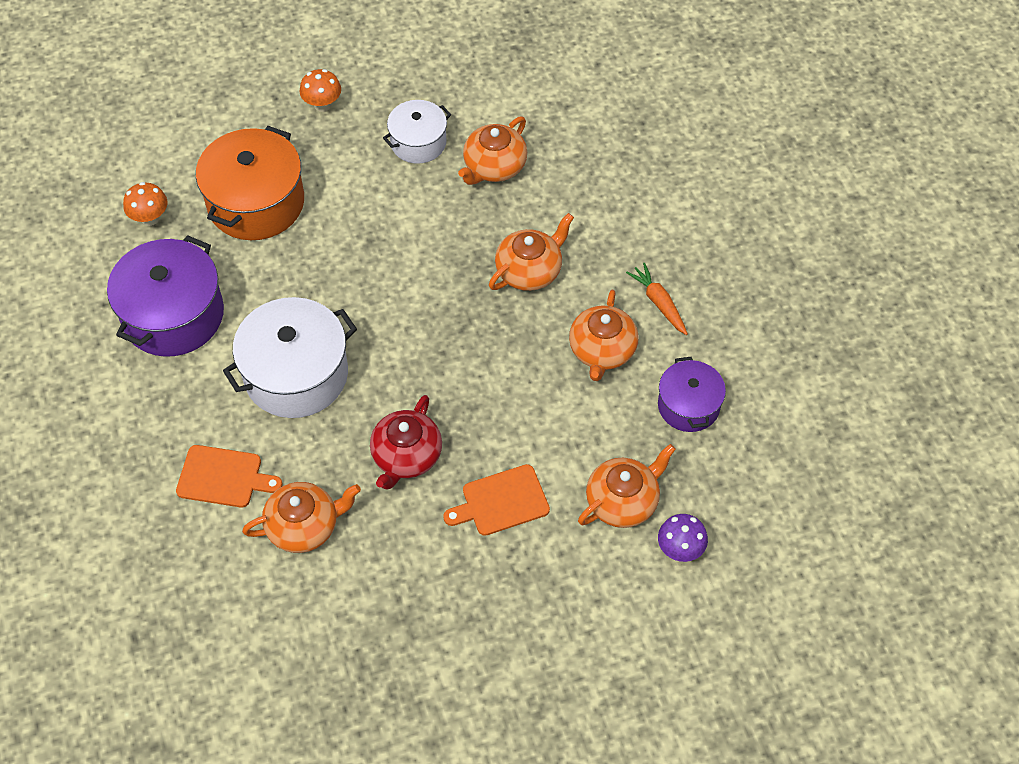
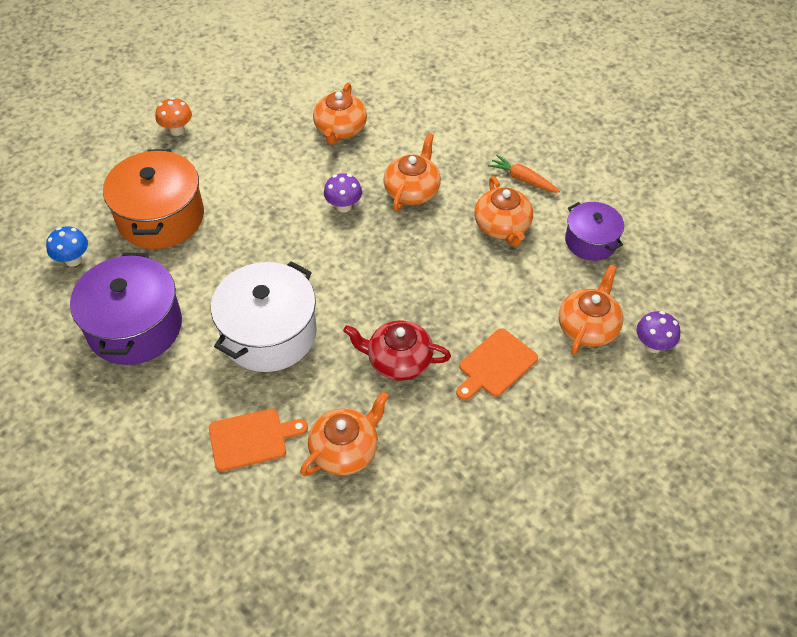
camera: 25 degrees left, 5 degrees down
orange mushroom [123,182,167,226] -> blue mushroom [46,226,88,267]
red teapot [370,395,442,490] -> red teapot turned 105 degrees clockwise [343,320,451,381]
white pot [383,100,451,164] -> none
none -> purple mushroom [324,173,362,213]

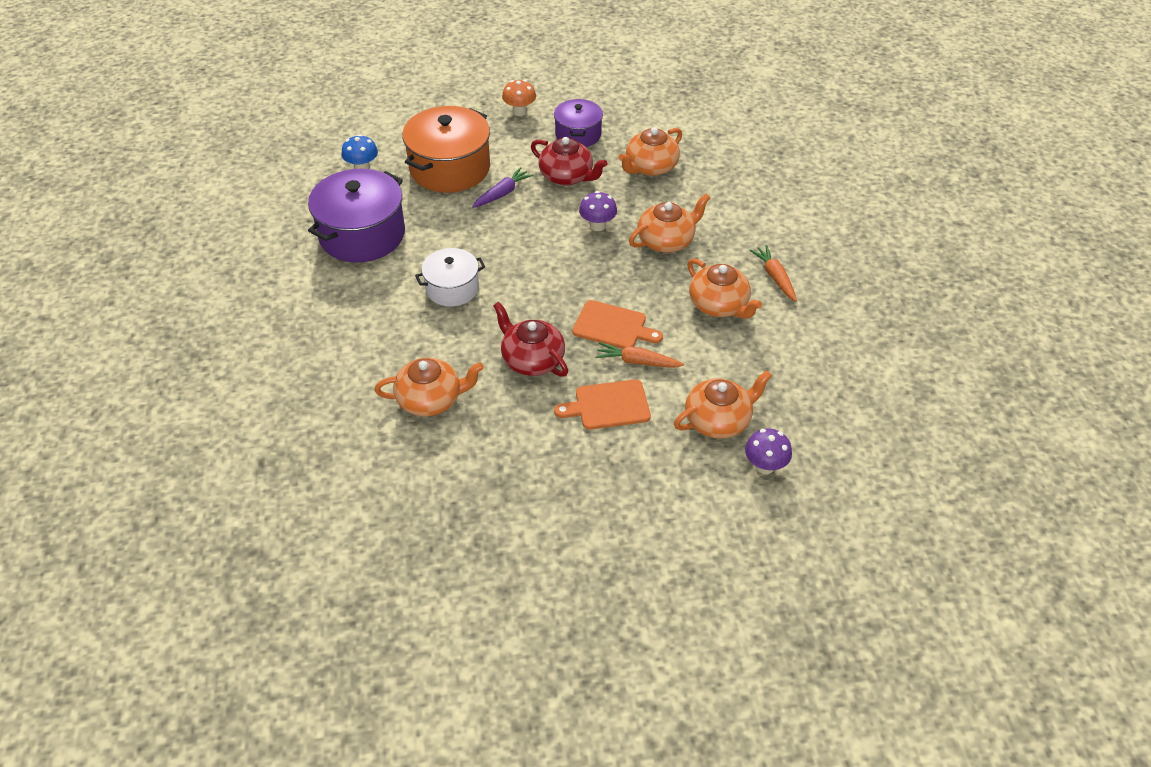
camera: 35 degrees right, 5 degrees down
orange cutting board [209,408,308,472] -> orange cutting board moved to [572,300,663,349]
white pot [211,261,317,372] -> white pot [415,248,485,307], size x0.59
orange teapot [474,176,533,247] -> orange teapot turned 60 degrees counterclockwise [687,258,762,319]
purple pot [565,202,624,261] -> purple pot moved to [554,99,603,147]
none -> purple carrot [472,167,534,208]
none -> red teapot [531,137,608,186]
none -> orange carrot [595,342,684,368]

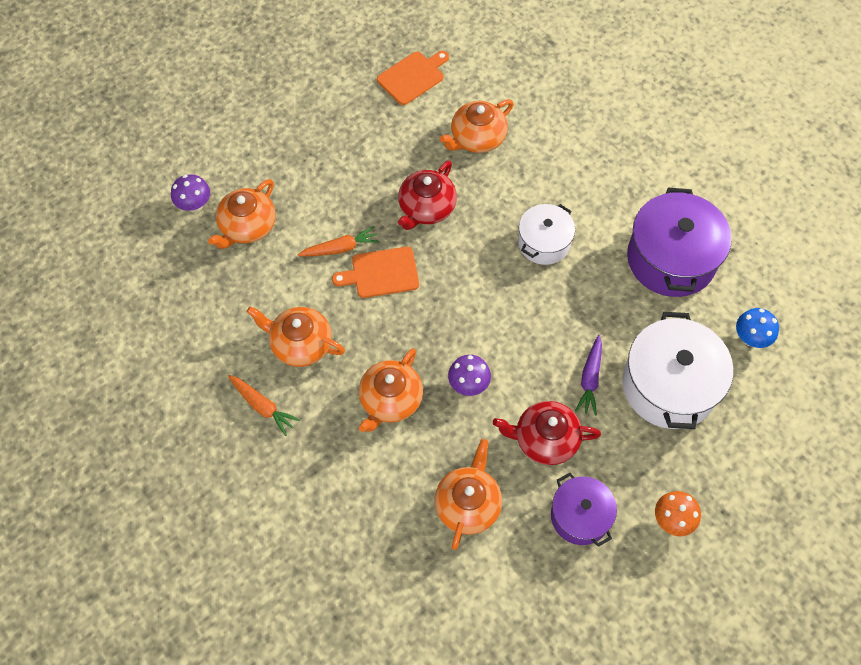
camera: 150 degrees right, 15 degrees up
orange pot [402,106,490,193] -> white pot [622,312,733,429]
red teapot [493,302,568,377] -> red teapot turned 105 degrees clockwise [398,161,457,230]
orange cutting board [554,379,651,430] -> orange cutting board moved to [377,51,449,105]

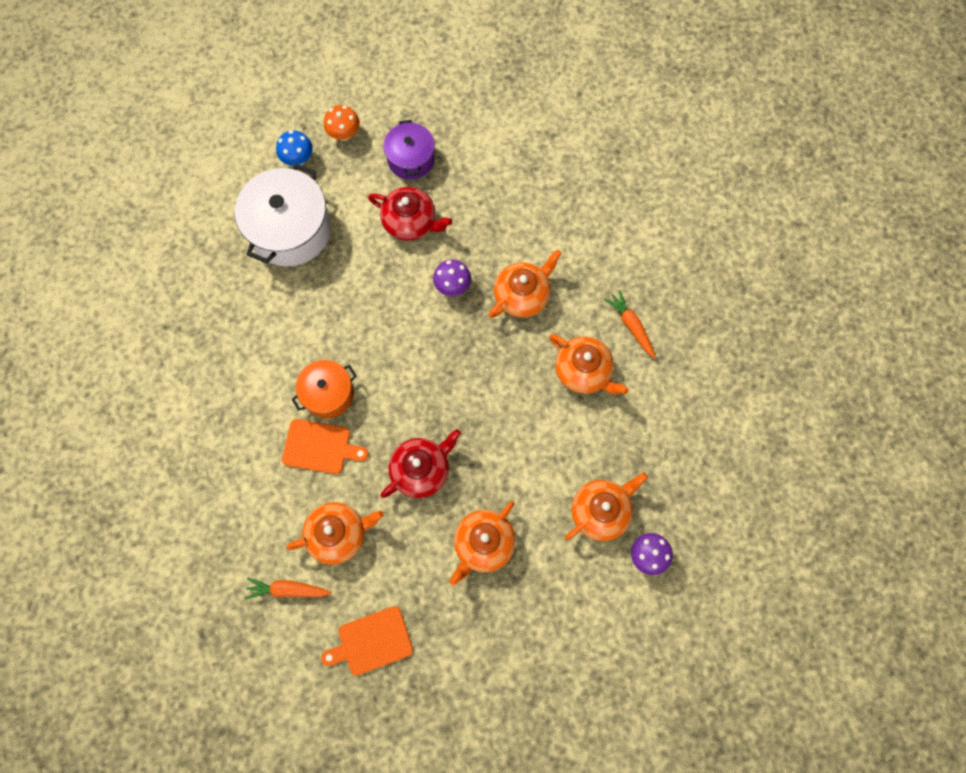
camera: 160 degrees left, 10 degrees up
orange carrot [298,226,380,256] -> orange carrot moved to [245,578,332,599]
orange cutting board [332,247,419,298] -> orange cutting board moved to [282,419,368,474]
orange teapot [434,439,502,550] -> orange teapot moved to [449,501,516,586]
white pot [518,204,575,265] -> orange pot [291,360,357,418]
purple carrot [575,335,602,416] -> none
purple pot [627,188,732,297] -> none
blue mushroom [736,308,779,348] -> blue mushroom moved to [276,130,313,165]

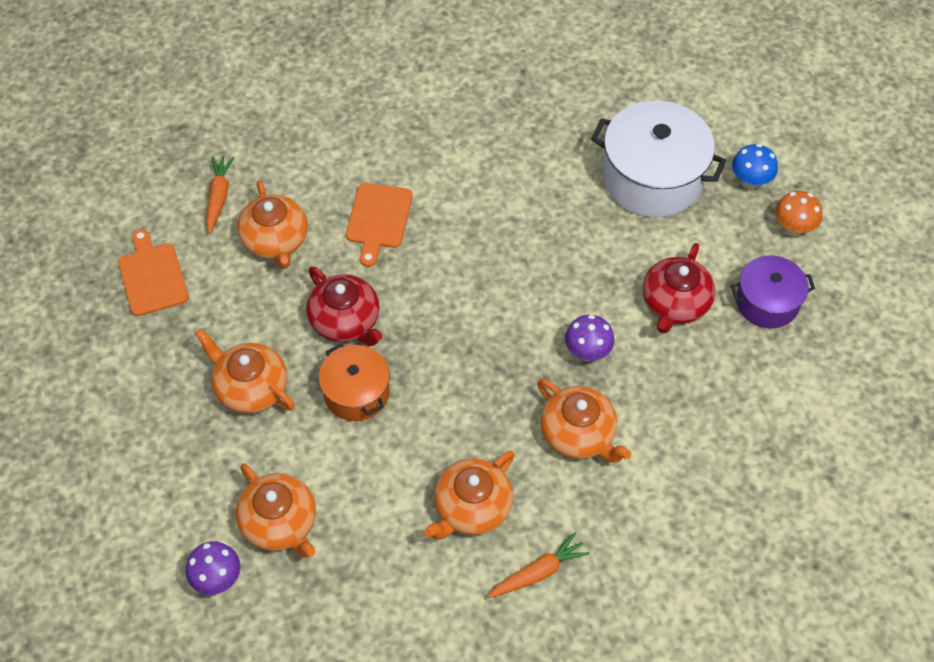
camera: 90 degrees right, 15 degrees down
orange pot [291,360,357,418] -> orange pot moved to [319,343,390,421]

